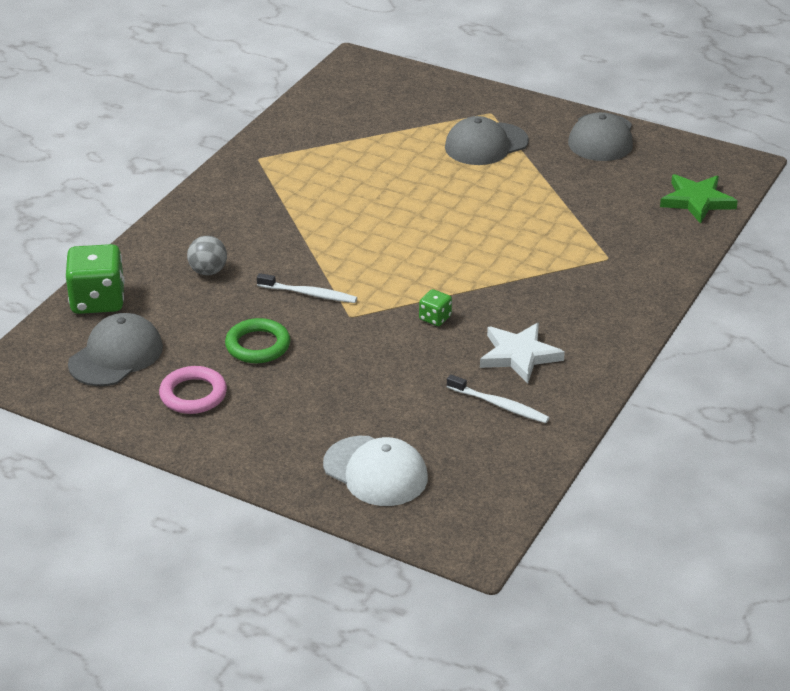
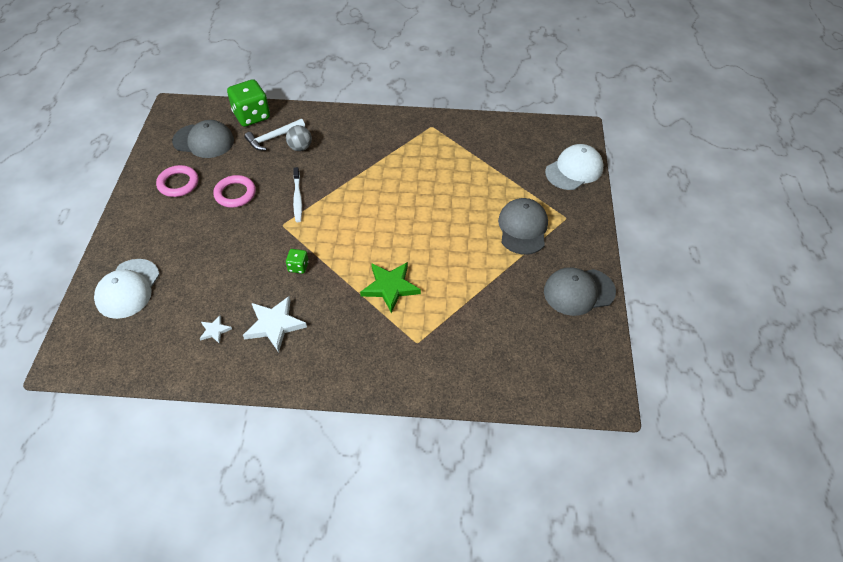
camera: 65 degrees right, 15 degrees up
green ring [225,318,290,363] -> pink ring [213,175,256,208]
grey cap [445,116,529,165] -> grey cap turned 60 degrees clockwise [498,198,548,255]
white toothbrush [447,374,550,423] -> white star [200,315,232,344]
green star [660,174,738,224] -> green star moved to [360,262,421,313]
none -> white hammer [245,119,305,150]
none -> white cap [545,144,604,190]

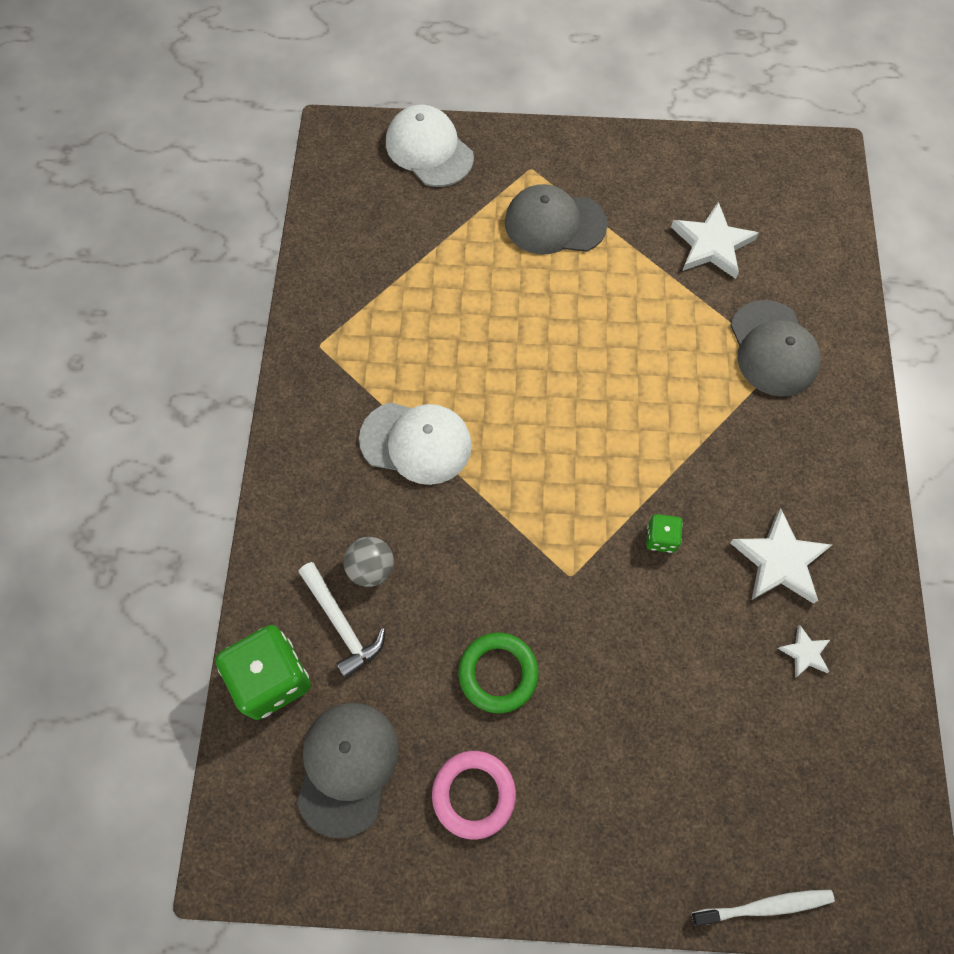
camera: 90 degrees left, 15 degrees up
white cap [94,259,159,319] -> white cap moved to [359,402,472,485]
pink ring [213,175,256,208] -> green ring [458,633,538,713]
white toothbrush [293,167,302,222] -> white toothbrush moved to [692,890,835,926]
green star [360,262,421,313] -> none
grey cap [544,267,616,316] -> grey cap moved to [730,300,821,397]
none -> white star [671,201,759,279]

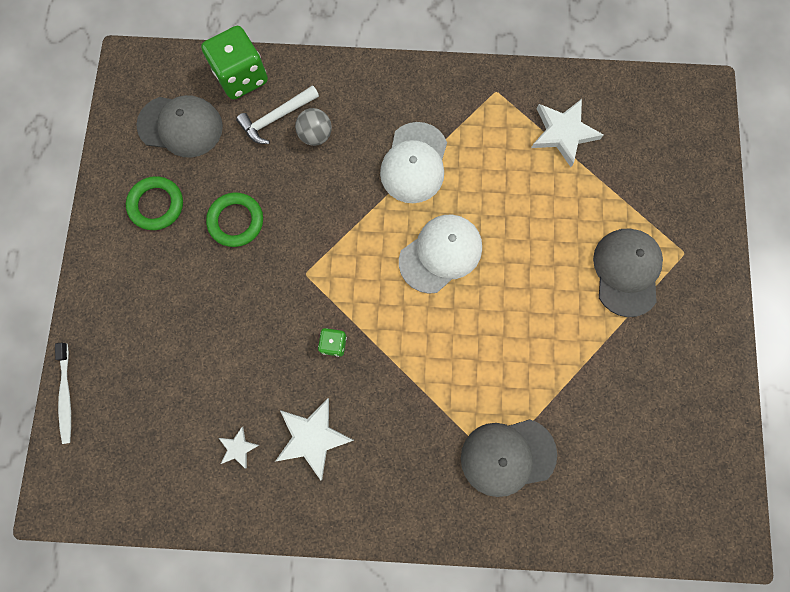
camera: 90 degrees right, 10 degrees up
white cap [386,104,474,187] -> white cap moved to [399,215,482,294]
pink ring [432,751,516,840] -> green ring [126,176,183,230]
white star [671,201,759,279] -> white star moved to [531,99,603,167]

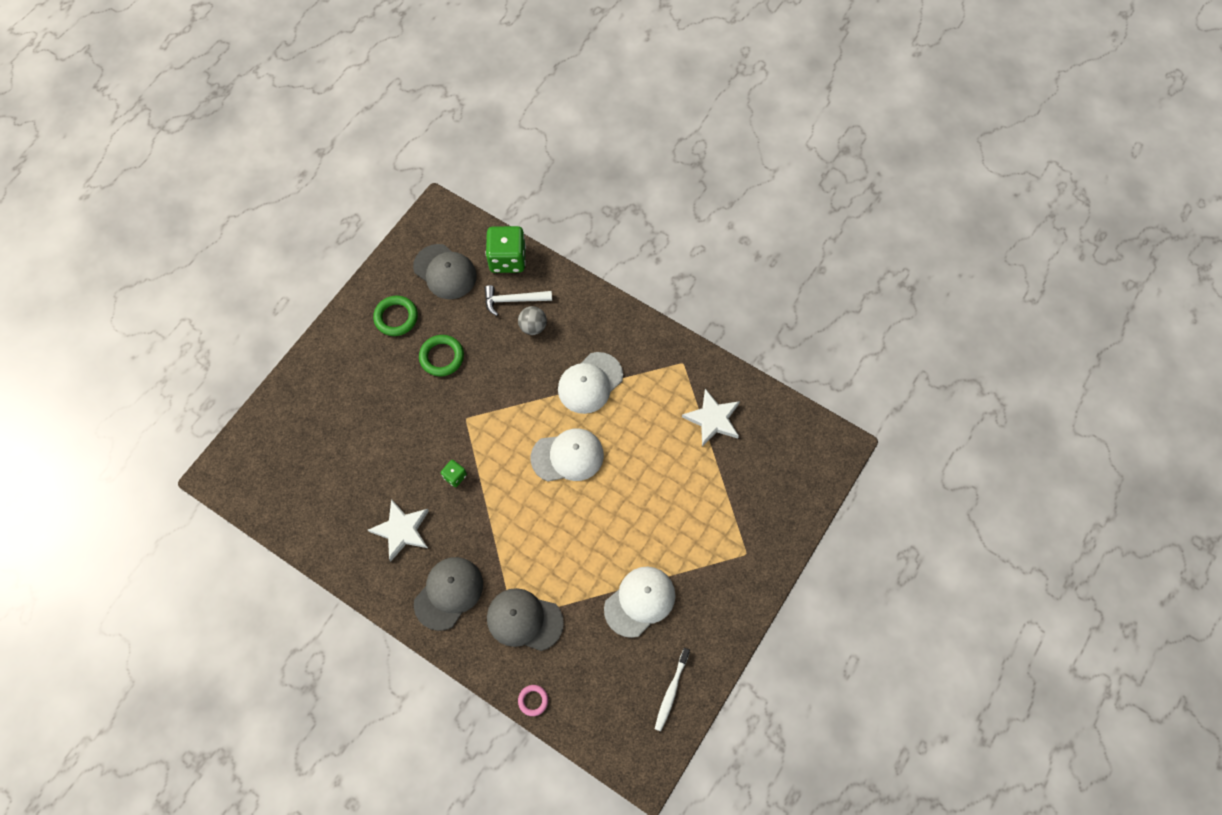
camera: 30 degrees right, 10 degrees down
white toothbrush [55,342,71,444] -> white toothbrush moved to [655,648,690,731]
white star [219,427,259,469] -> none
grey cap [593,228,663,317] -> grey cap moved to [414,557,483,631]
none -> pink ring [518,685,548,716]
none -> white cap [604,566,675,638]

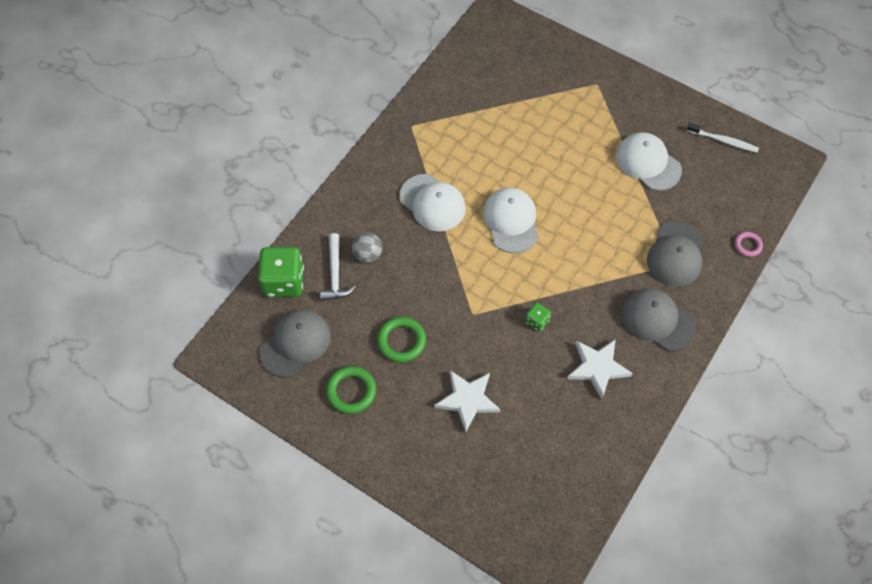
camera: 90 degrees left, 5 degrees down
white star [682,389,740,447] -> white star moved to [435,370,501,432]

